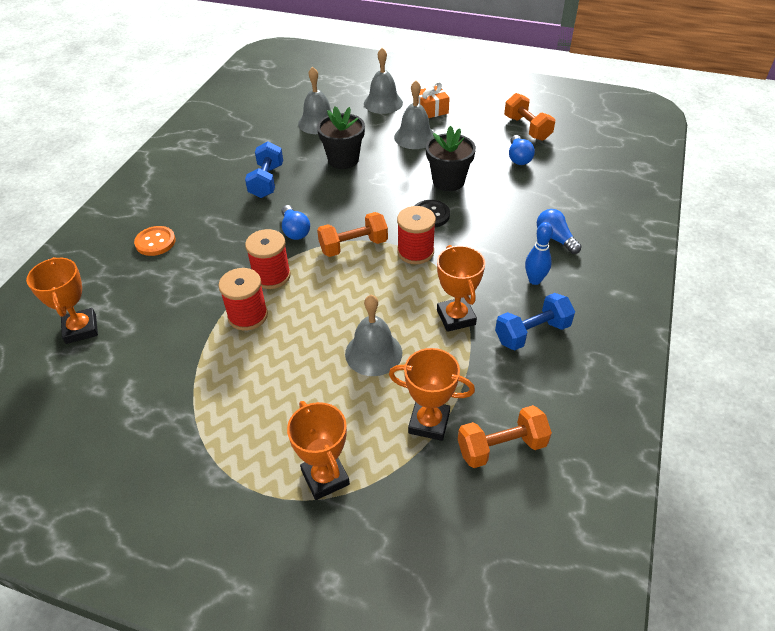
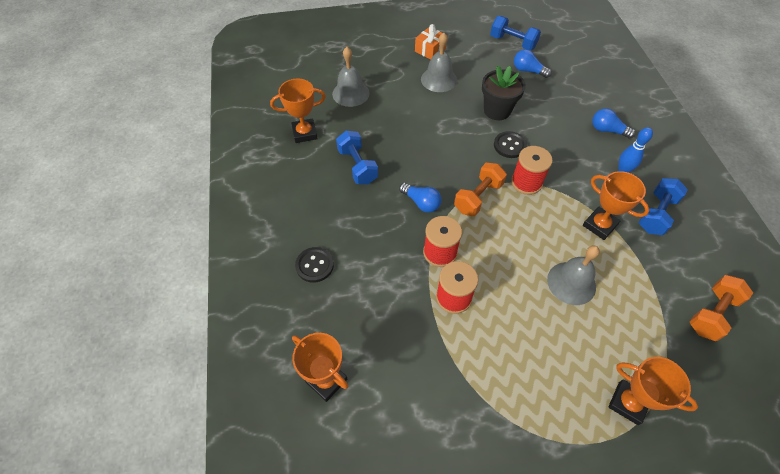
camera: 30 degrees left, 10 degrees up
orange button [134,226,176,256] -> black button [295,247,334,283]
black flower pot [317,107,365,169] -> none
grey bell [364,48,403,114] -> none
orange trophy [389,348,475,441] -> orange trophy moved to [270,79,326,143]
orange dumbbell [504,93,555,141] -> blue dumbbell [490,16,541,50]
blue light bulb [509,135,535,165] -> blue light bulb turned 150 degrees clockwise [514,49,552,78]

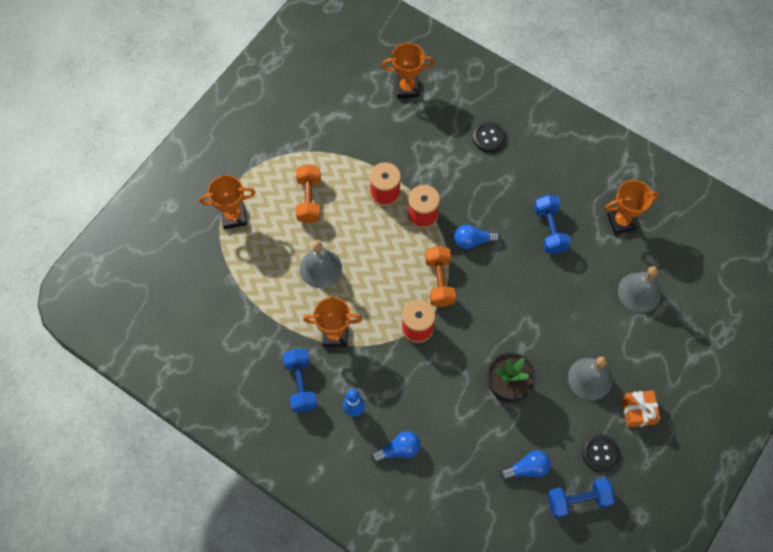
camera: 135 degrees right, 10 degrees up
orange trophy [270,79,326,143] -> orange trophy turned 45 degrees clockwise [605,180,659,234]
blue dumbbell [336,131,378,184] -> blue dumbbell turned 60 degrees clockwise [534,195,571,254]
black button [494,131,527,158] -> black button moved to [582,435,620,472]
orange dumbbell [690,275,753,341] -> orange dumbbell moved to [296,164,321,223]

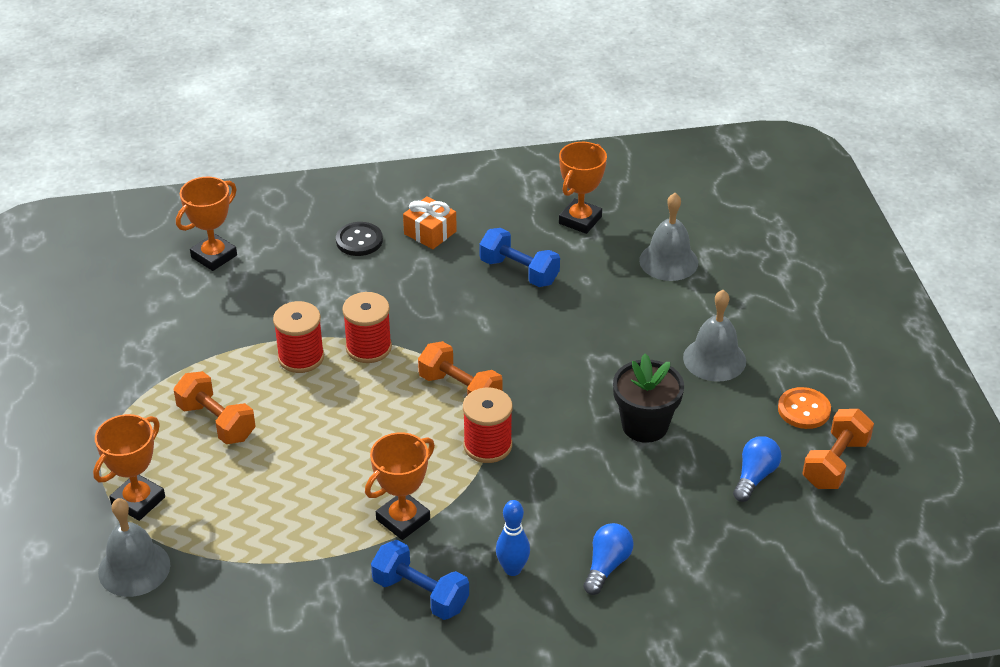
camera: 45 degrees left, 25 degrees down
grey bell [300,241,342,288] -> grey bell moved to [98,498,170,597]
blue light bulb [454,225,500,249] -> none
blue dumbbell [547,477,615,518] -> orange dumbbell [802,409,874,489]
black button [582,435,620,472] -> orange button [778,387,831,429]
orange gift [622,390,660,427] -> orange gift moved to [403,196,457,249]

